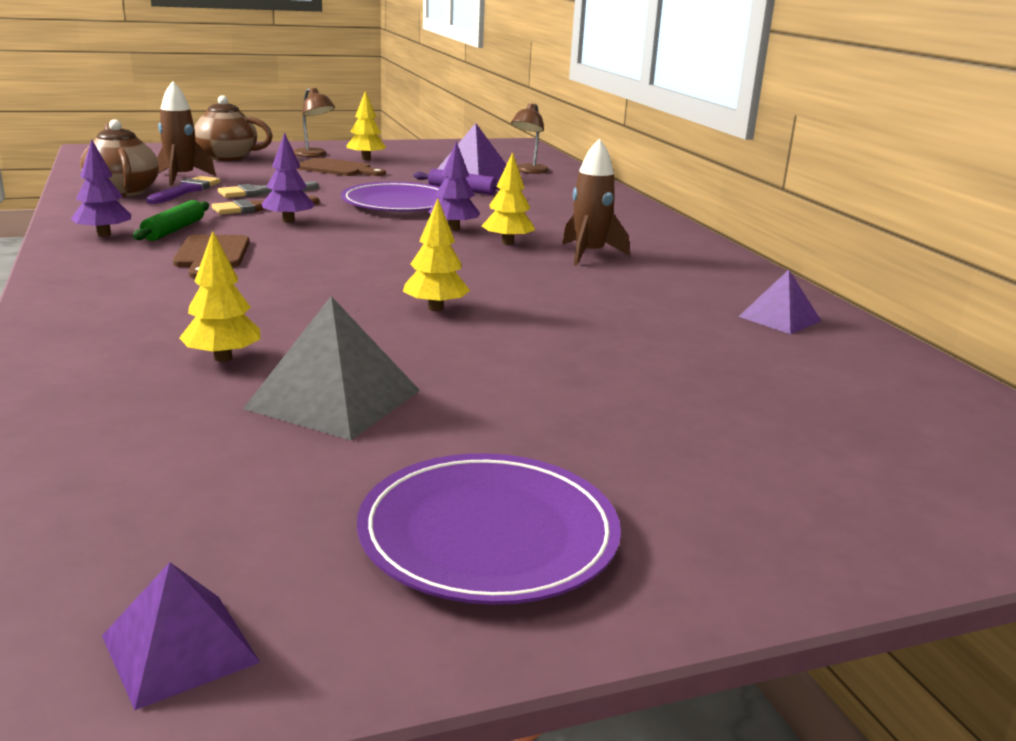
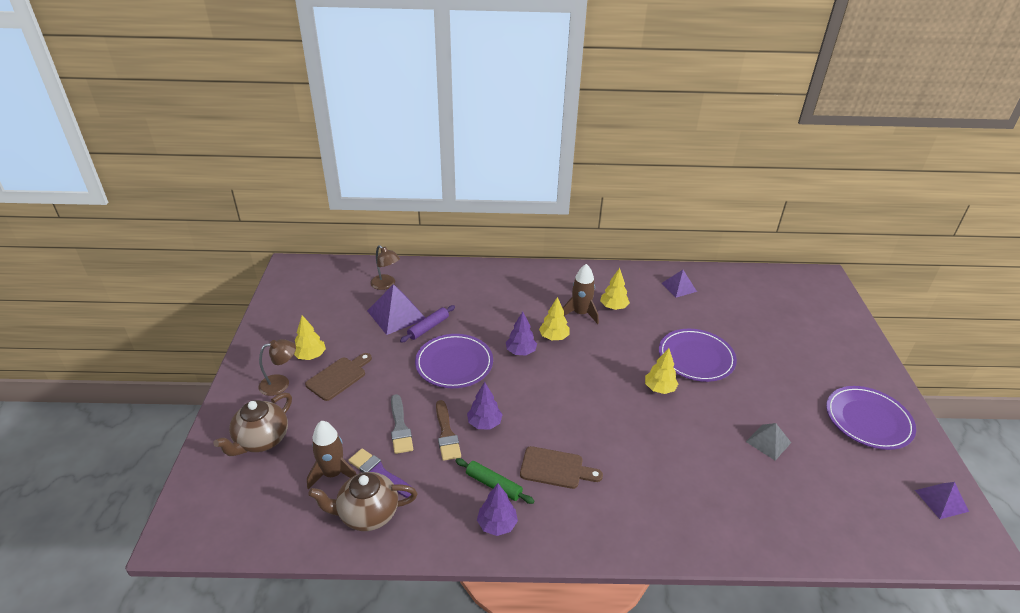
camera: 70 degrees left, 15 degrees up
yellow tree [179,231,260,362] -> yellow tree moved to [600,268,630,310]
grey pyramid [243,296,420,440] -> grey pyramid [746,423,791,460], size x0.61
none -> purple plate [659,329,737,382]

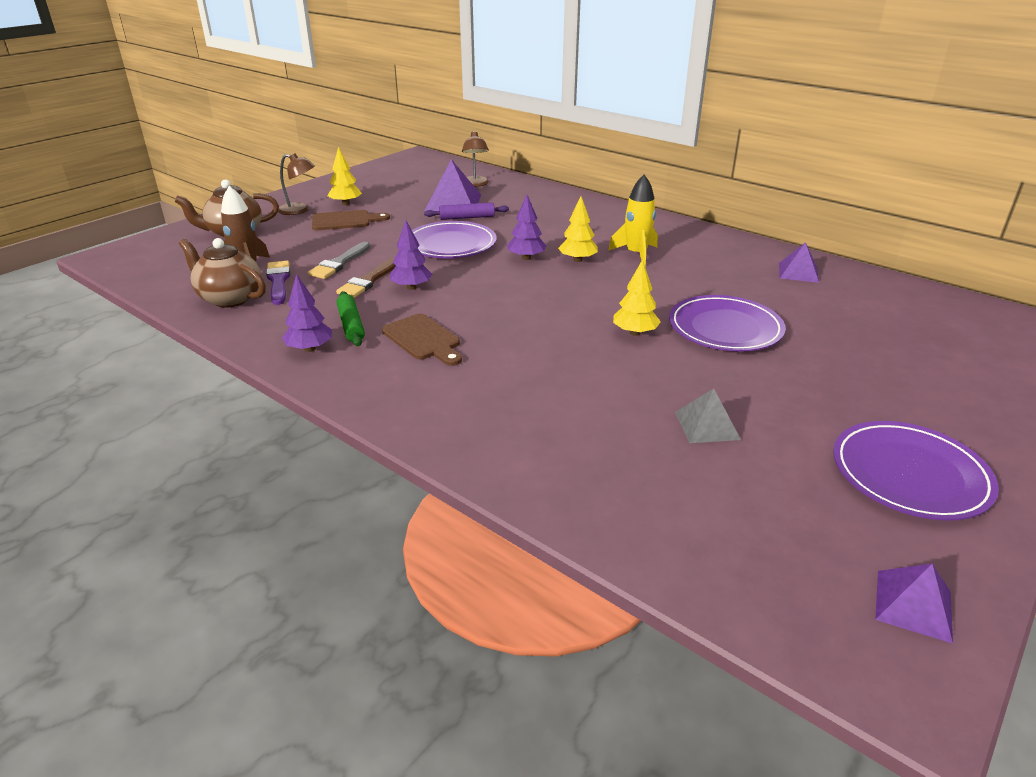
camera: 40 degrees right, 5 degrees down
brown rocket [563,264,599,324] -> yellow rocket [608,175,658,266]
yellow tree [600,268,630,310] -> none

